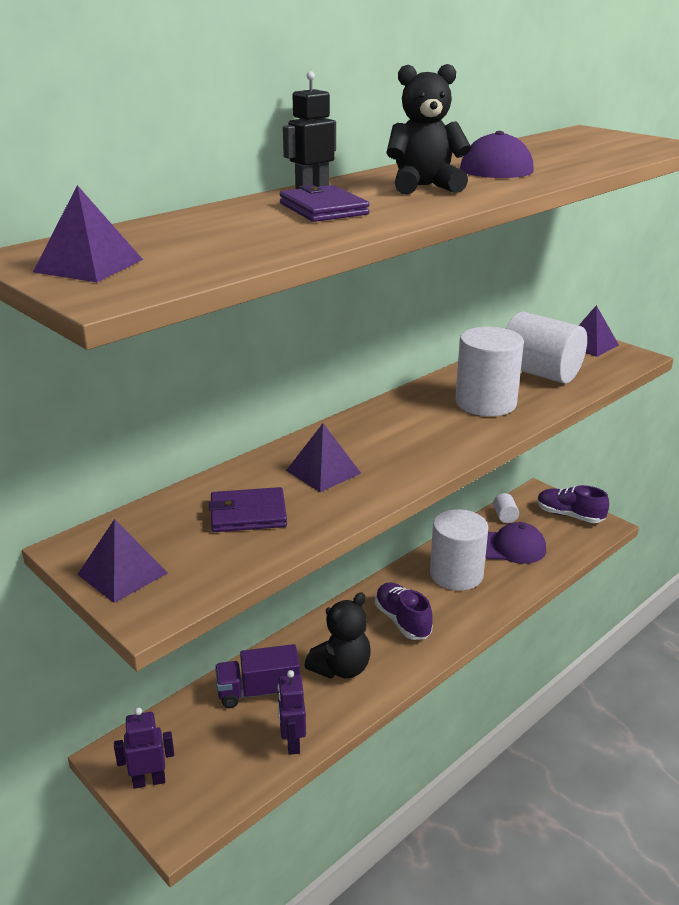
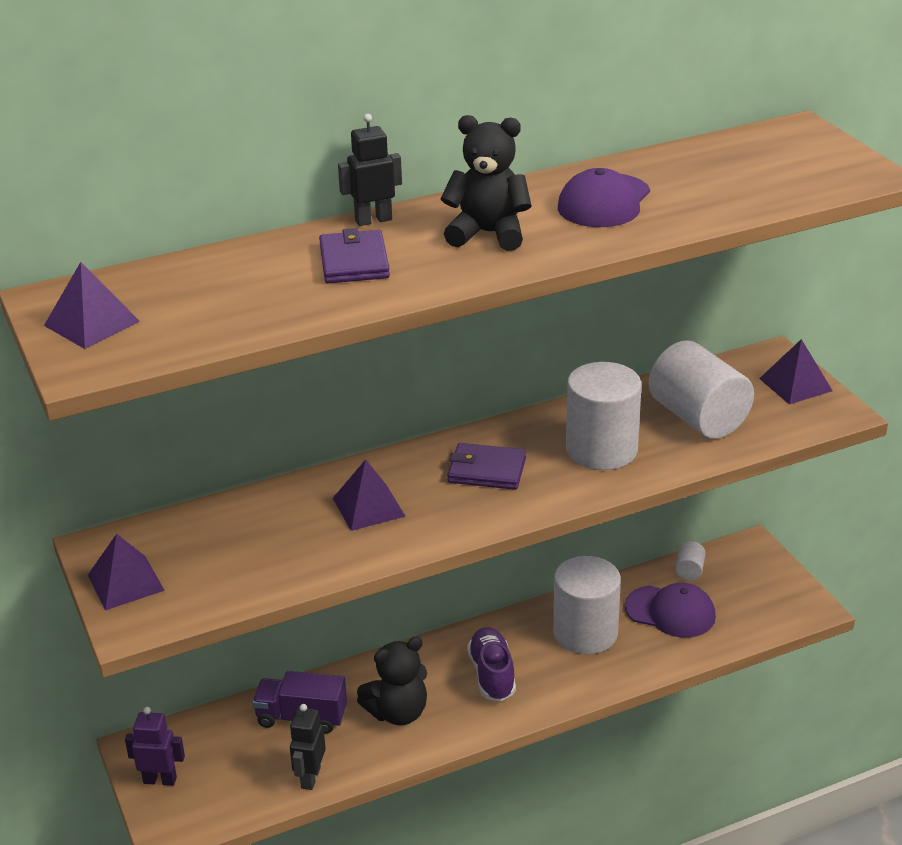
camera: 20 degrees right, 5 degrees up
purple wallet [209,487,287,532] -> purple wallet moved to [447,443,526,490]
purple robot [278,670,306,755] -> black robot [290,704,326,790]
purple shoe [537,485,609,523] -> none

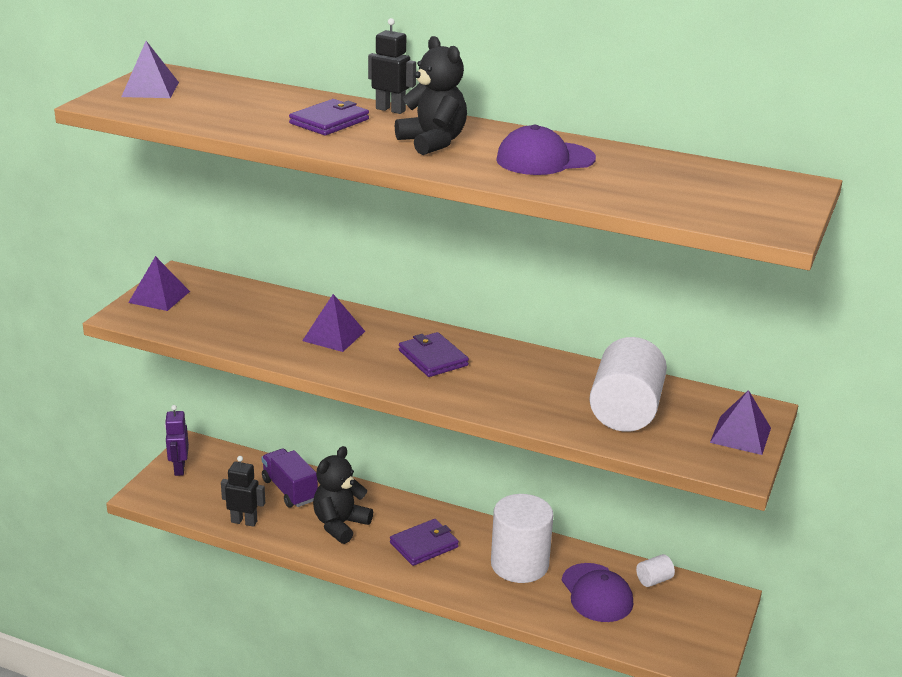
camera: 45 degrees right, 5 degrees down
purple robot [125,707,185,786] -> purple robot turned 150 degrees counterclockwise [165,405,189,476]
black robot [290,704,326,790] -> black robot turned 45 degrees clockwise [221,456,265,527]
black teddy bear [357,637,427,726] -> black teddy bear turned 105 degrees clockwise [313,446,373,544]
purple shoe [467,627,516,701] -> purple wallet [390,519,459,566]
white cylinder [566,362,642,470] -> none

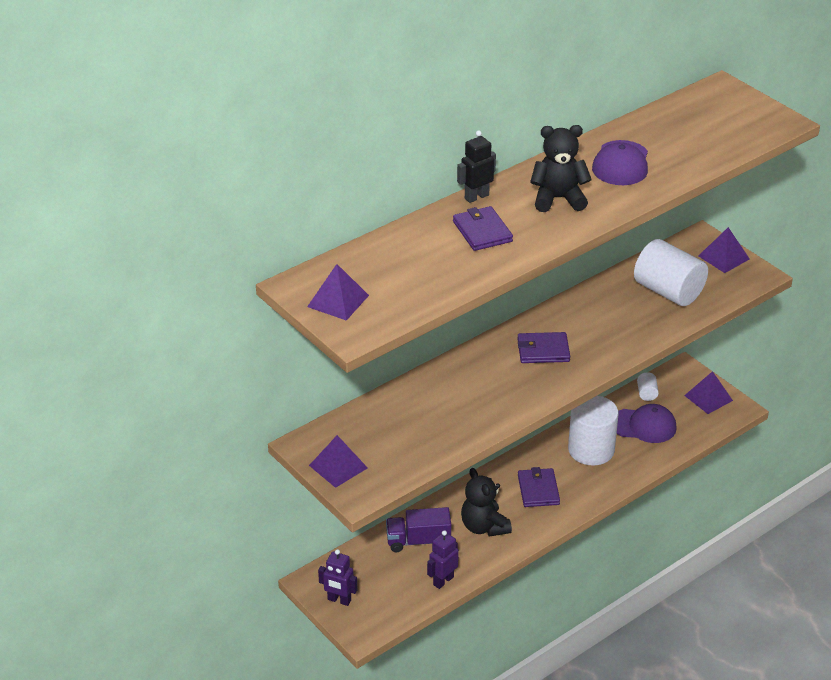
camera: 60 degrees left, 10 degrees up
black robot [221,456,265,527] -> purple robot [427,530,459,589]
purple pyramid [302,294,365,352] -> purple pyramid moved to [684,371,733,414]

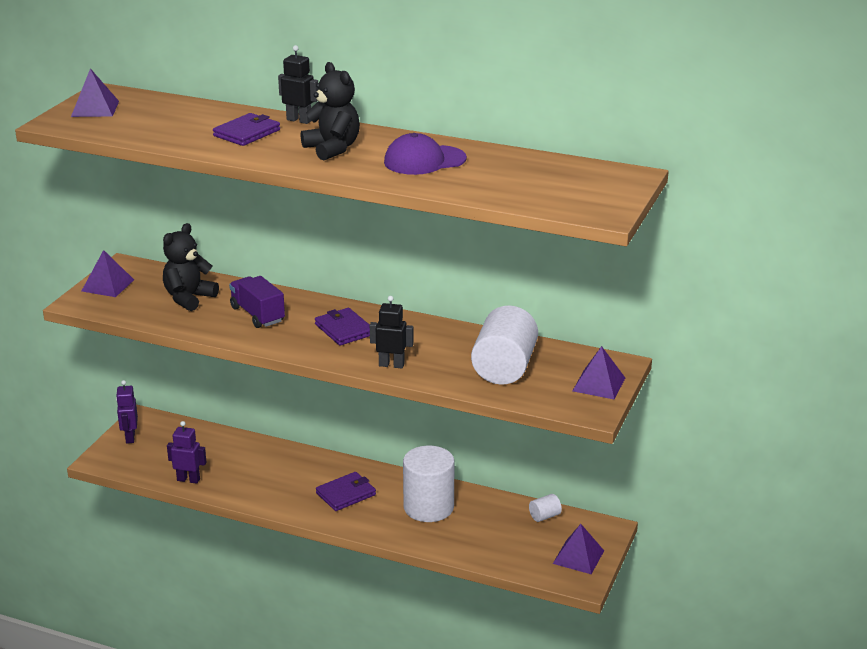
camera: 60 degrees right, 10 degrees down
purple truck [386,507,451,552] -> purple truck moved to [229,276,285,328]
black teddy bear [461,468,512,537] -> black teddy bear moved to [163,223,219,311]
purple cap [617,404,677,443] -> none
none -> black robot [370,296,414,368]

